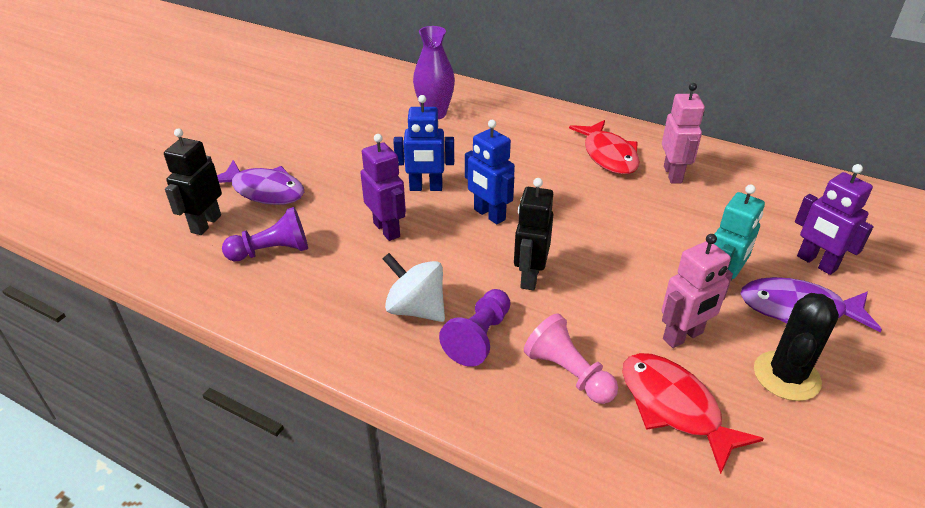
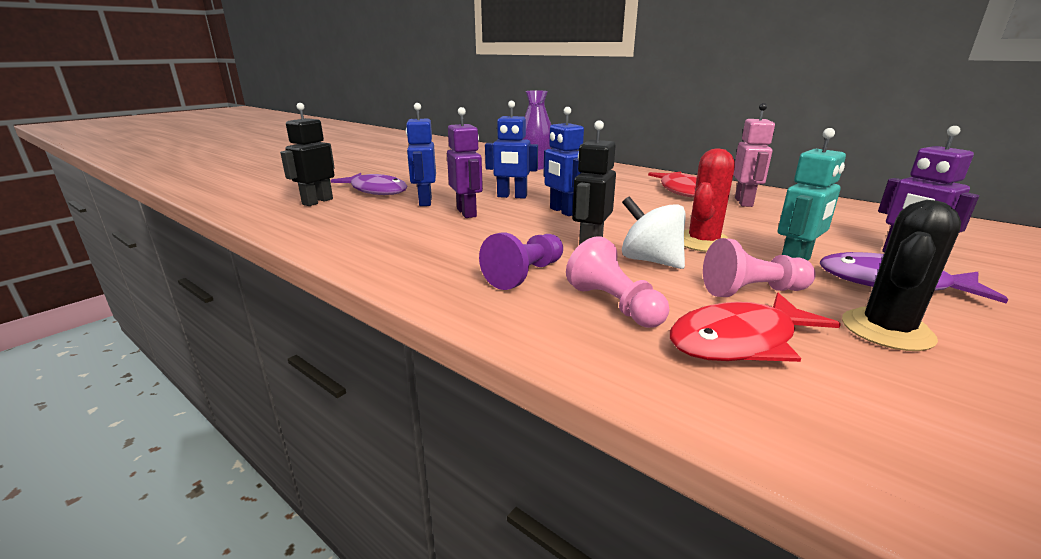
camera: 10 degrees right, 15 degrees down
purple pawn [222,207,308,261] -> none
white spinning top [383,253,445,322] -> white spinning top moved to [622,197,686,269]
red fish [622,353,764,474] -> red fish turned 90 degrees counterclockwise [670,293,841,362]
pink robot [662,234,733,348] -> pink pawn [703,238,816,297]
none -> blue robot [406,103,436,206]
none -> red cactus [684,149,735,252]

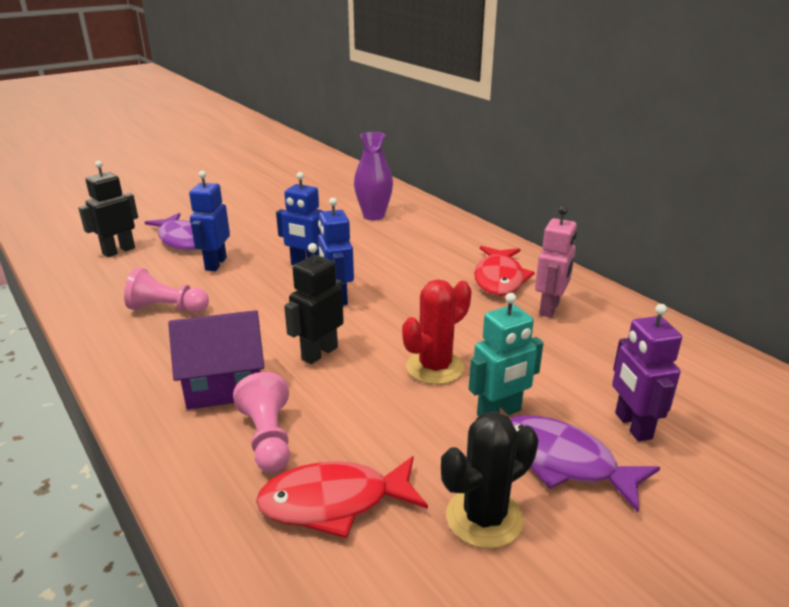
camera: 15 degrees right, 5 degrees up
purple robot [447,107,483,218] -> none
purple pawn [479,233,563,290] -> purple house [168,310,264,410]
white spinning top [622,197,686,269] -> none
pink pawn [703,238,816,297] -> pink pawn moved to [124,267,209,313]

